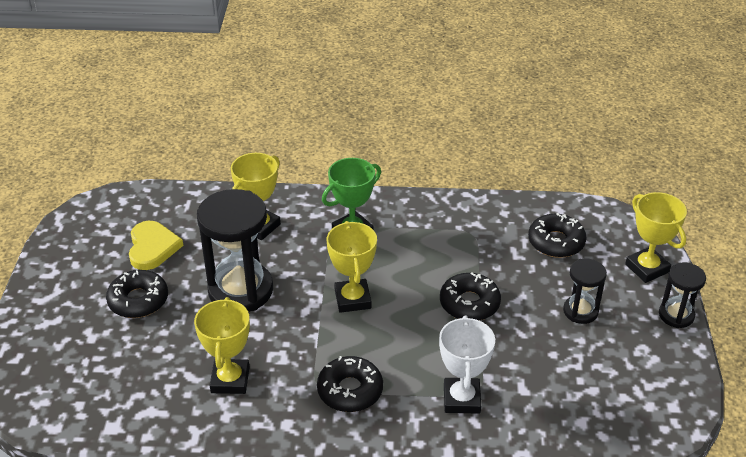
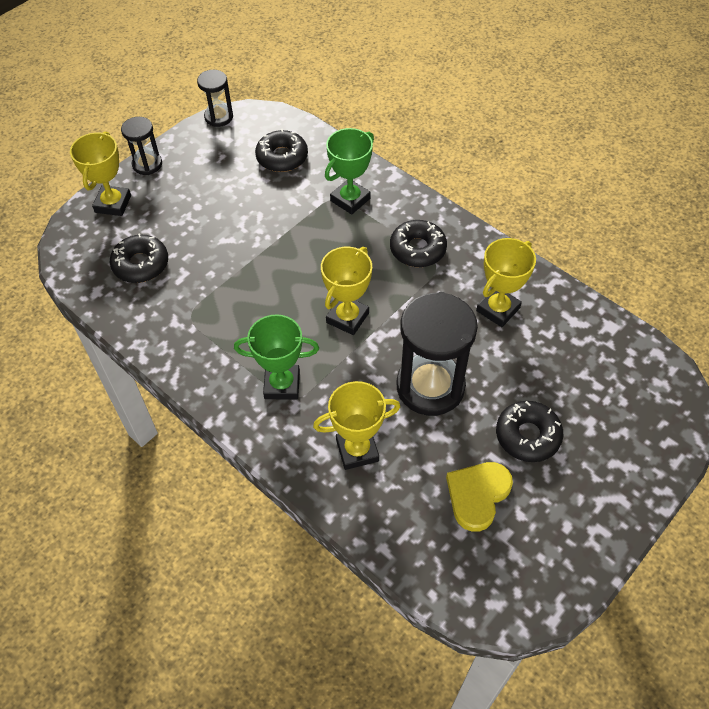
camera: 140 degrees left, 15 degrees up
white trophy [439,315,495,414] -> green trophy [325,128,374,214]
black donut [440,272,501,321] -> black donut moved to [255,129,308,172]
black hourglass [563,259,607,324] -> black hourglass moved to [197,70,233,127]

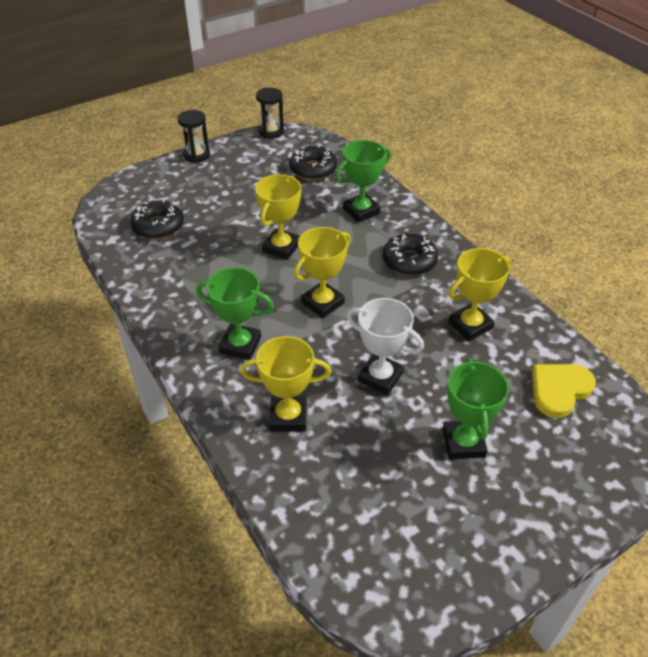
camera: 15 degrees right, 10 degrees down
yellow trophy [70,131,131,216] -> yellow trophy moved to [255,174,301,260]
black hourglass [397,292,478,416] -> white trophy [347,298,424,395]
yellow heart [446,462,513,532] -> yellow heart moved to [532,364,596,418]
black donut [496,401,563,462] -> green trophy [443,358,509,459]

